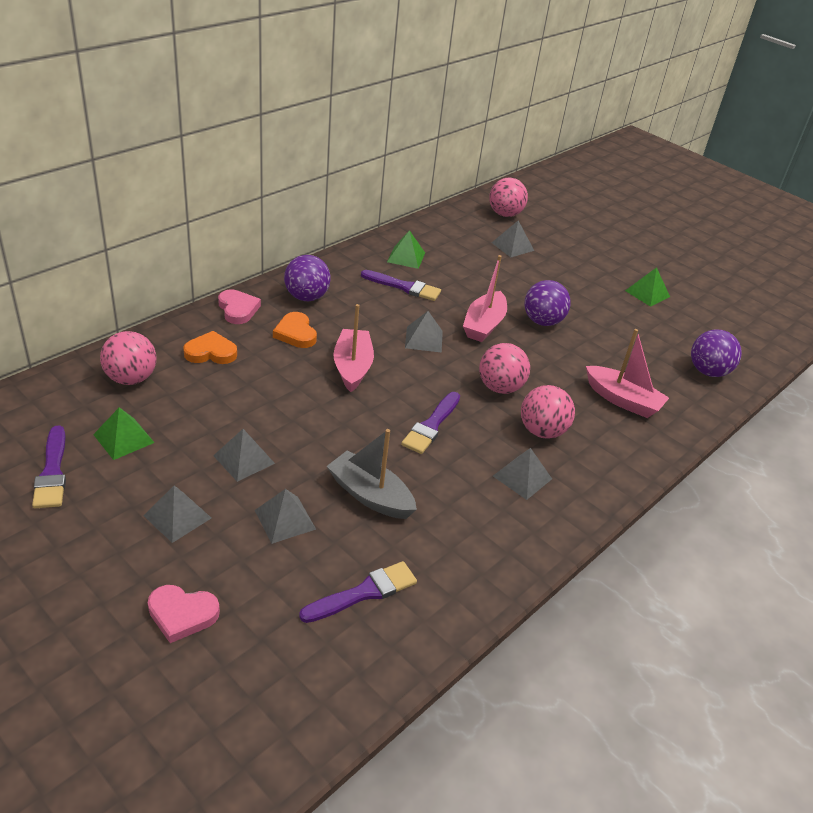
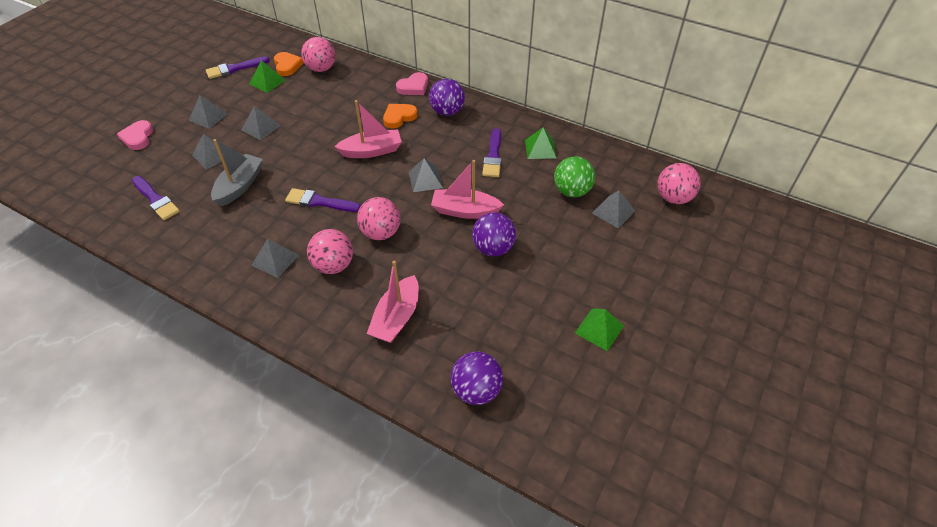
camera: 80 degrees right, 10 degrees up
orange heart [183,331,237,364] -> orange heart moved to [274,52,304,76]
none -> green ball [554,156,595,197]

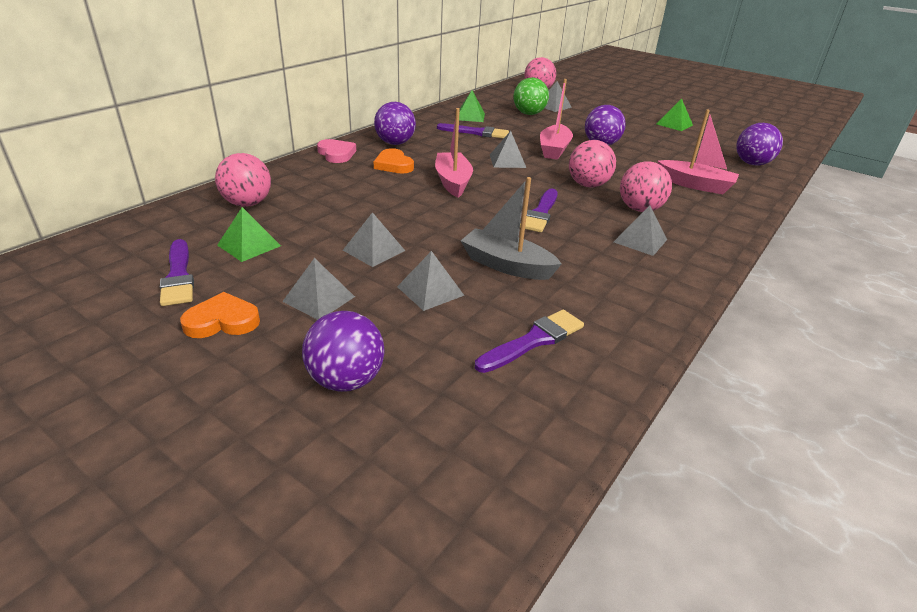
camera: 85 degrees left, 15 degrees down
pink heart [117,120,153,150] -> purple ball [302,311,384,392]
orange heart [274,52,304,76] -> orange heart moved to [180,292,260,338]

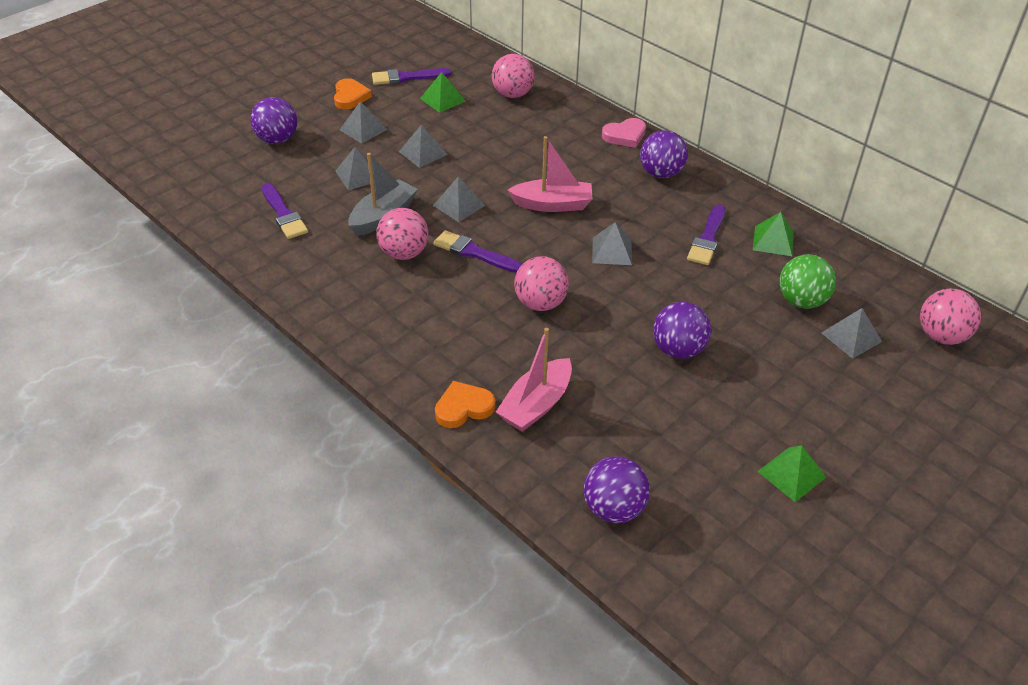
camera: 100 degrees right, 10 degrees up
orange heart [374,148,414,174] -> orange heart moved to [435,381,495,428]
pink boat [540,79,573,160] -> none
grey pyramid [614,205,667,256] -> grey pyramid moved to [433,177,486,222]
pink ball [620,161,672,212] -> pink ball moved to [376,208,428,260]

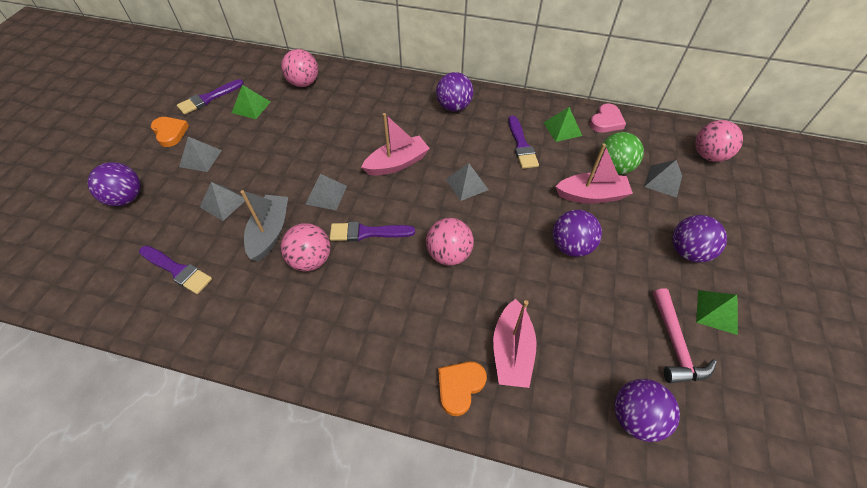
camera: 30 degrees left, 10 degrees up
grey pyramid [399,124,448,168] -> none
pink heart [602,118,646,148] -> pink heart moved to [590,104,626,133]
none -> pink boat [555,143,633,204]
none -> pink hammer [653,288,717,383]
none -> purple ball [672,215,727,262]

